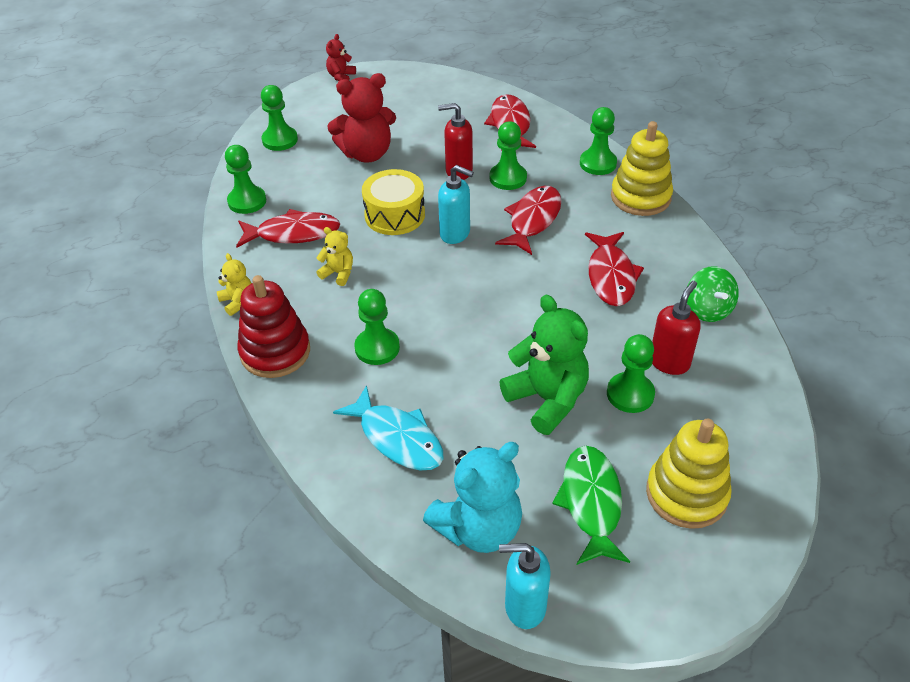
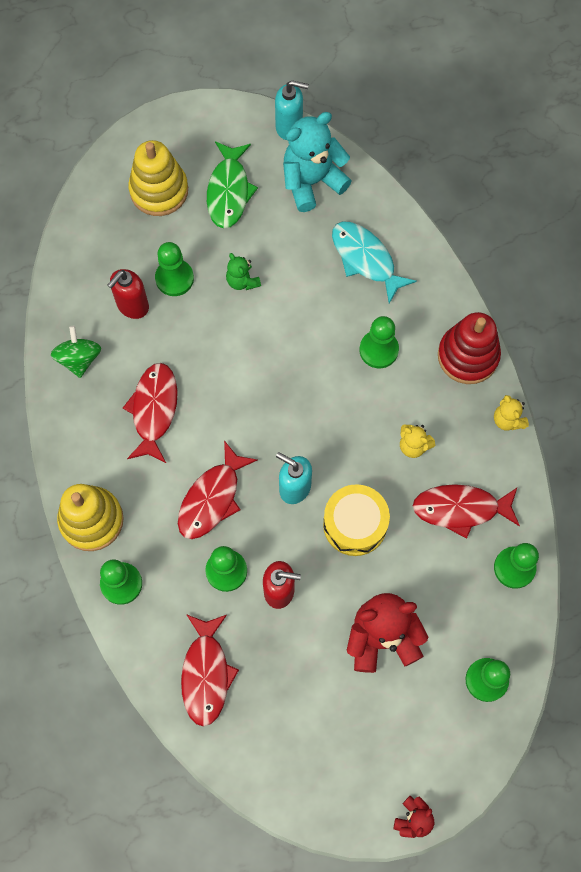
camera: 175 degrees left, 25 degrees up
green teddy bear [499,295,589,435] -> green teddy bear [226,253,261,290], size x0.50

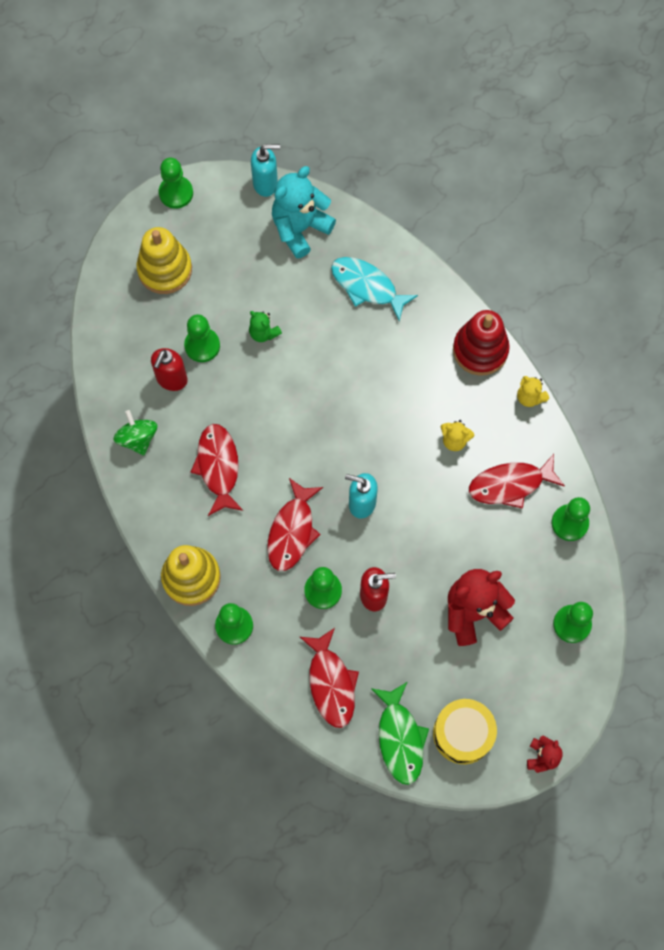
camera: 15 degrees left, 0 degrees up
green fish [207,141,258,229] -> green fish moved to [371,682,429,785]
yellow drum [323,484,390,556] -> yellow drum moved to [433,699,497,764]
green pawn [359,316,399,368] -> green pawn moved to [159,158,193,209]

